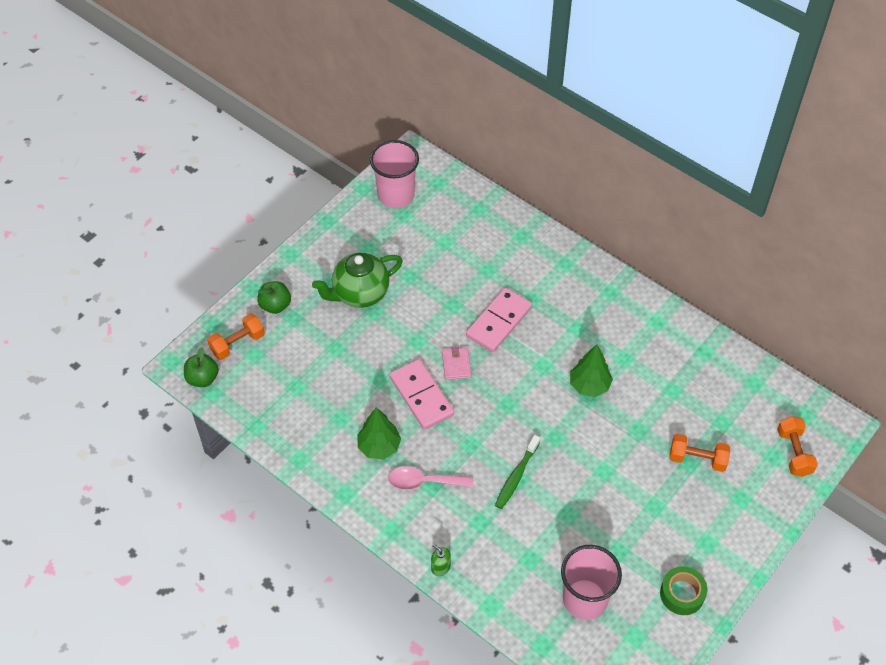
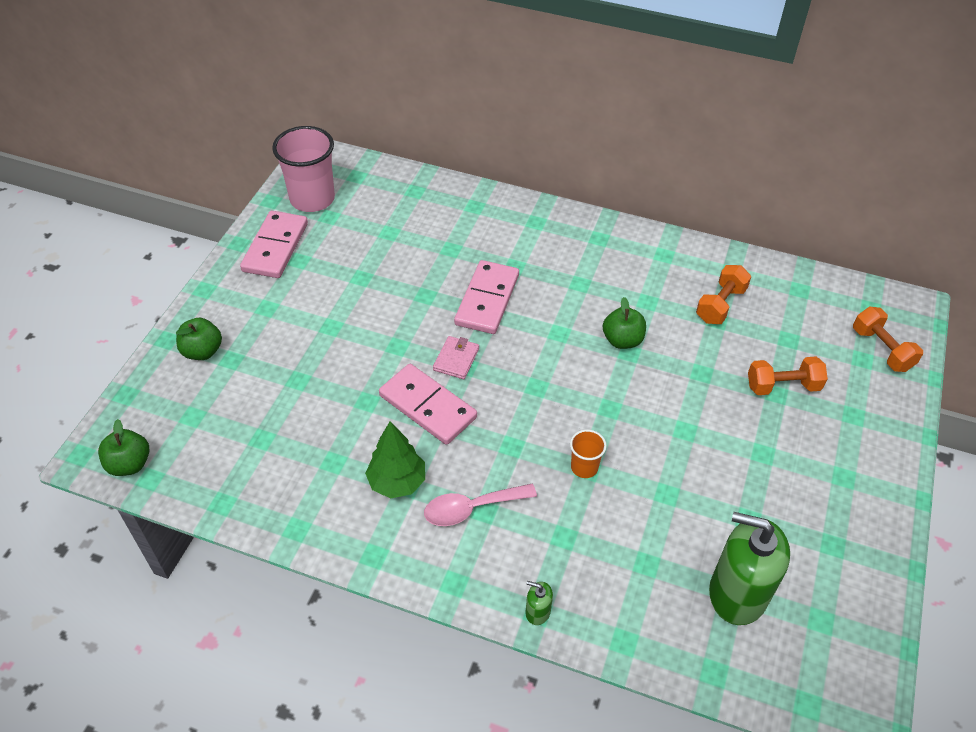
camera: 20 degrees left, 5 degrees down
orange dumbbell [207,313,265,360] -> orange dumbbell moved to [696,265,751,324]
green teapot [312,253,403,308] -> none
pink wallet [442,346,472,380] -> pink wallet turned 45 degrees clockwise [433,336,479,379]
green toothbrush [495,435,540,509] -> orange cup [570,430,607,478]
pink cup [561,545,622,620] -> green soap dispenser [709,512,790,625]
green tree [570,345,613,397] -> green apple [603,297,646,349]
green tape [660,566,707,615] -> none
none -> pink domino [240,211,308,278]

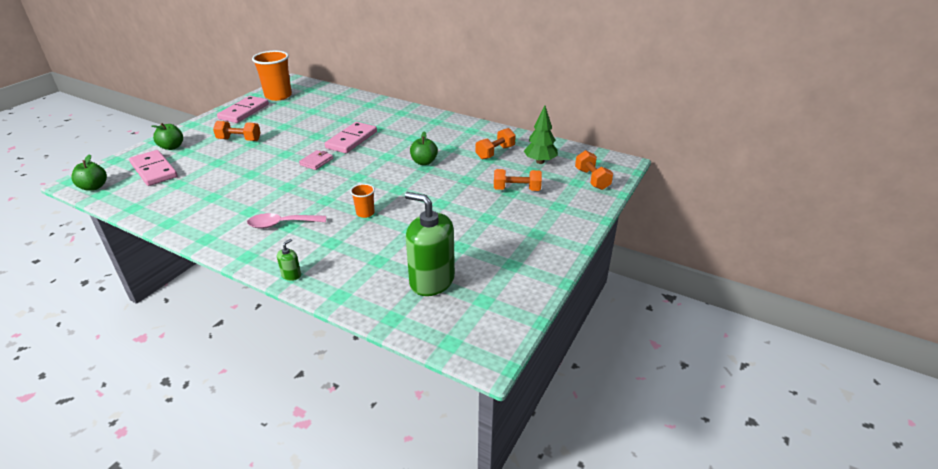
camera: 10 degrees right, 15 degrees down
pink cup [272,126,335,212] -> orange cup [252,51,292,101]
green tree [365,421,425,498] -> green tree moved to [524,106,558,164]
pink domino [379,364,477,445] -> pink domino moved to [129,150,178,186]
green soap dispenser [526,581,553,625] -> green soap dispenser turned 90 degrees clockwise [277,239,301,281]
none -> orange dumbbell [213,121,261,141]

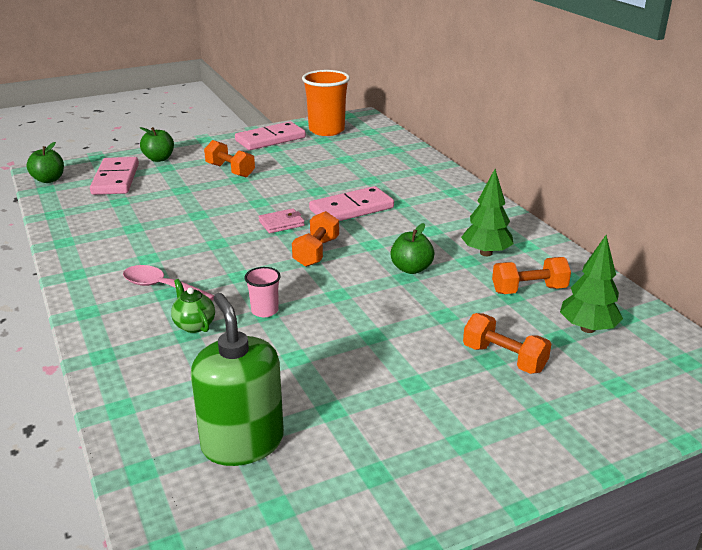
camera: 35 degrees right, 5 degrees down
green soap dispenser [277,239,301,281] -> none
orange cup [350,184,375,218] -> pink cup [245,267,281,317]
orange dumbbell [575,150,613,190] -> orange dumbbell moved to [292,211,339,267]
none -> green teapot [171,279,215,333]
none -> green tree [461,169,514,256]

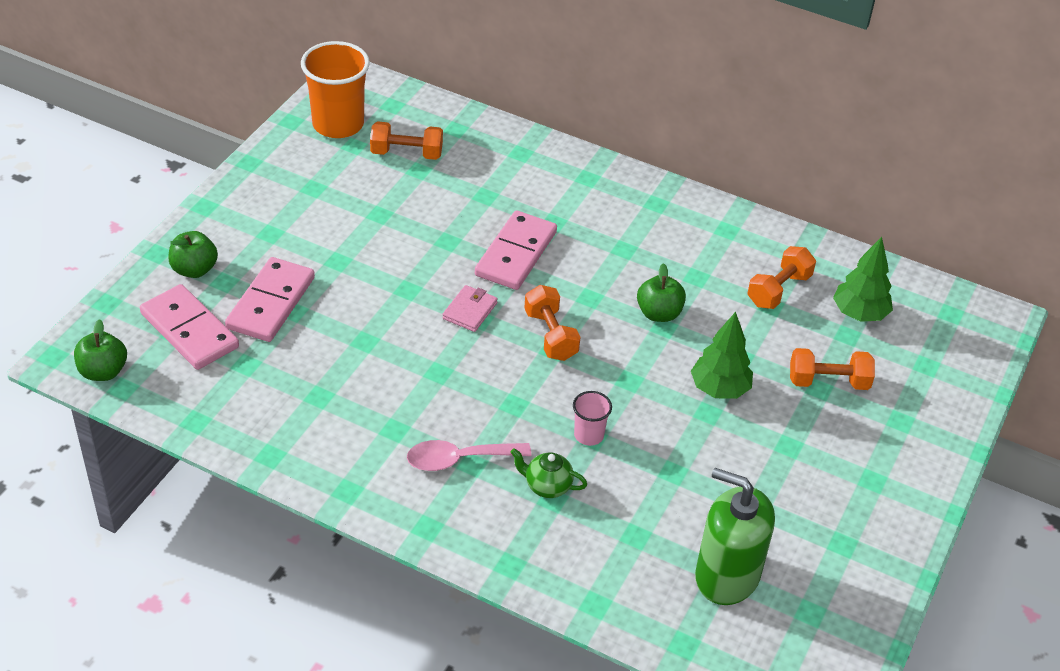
camera: 40 degrees left, 15 degrees up
orange dumbbell [204,140,255,178] -> orange dumbbell moved to [370,121,443,160]
pink domino [235,122,306,150] -> pink domino moved to [225,257,315,342]
green tree [461,169,514,256] -> green tree moved to [691,312,753,399]

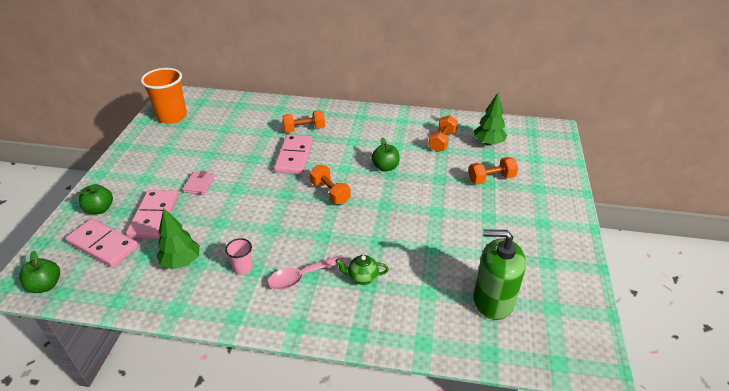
camera: 15 degrees left, 5 degrees down
orange dumbbell [370,121,443,160] -> orange dumbbell moved to [282,110,325,133]
pink wallet [442,285,498,332] -> pink wallet moved to [182,171,215,195]
pink cup [573,391,612,446] -> pink cup moved to [225,238,253,275]
green tree [691,312,753,399] -> green tree moved to [156,208,200,269]

